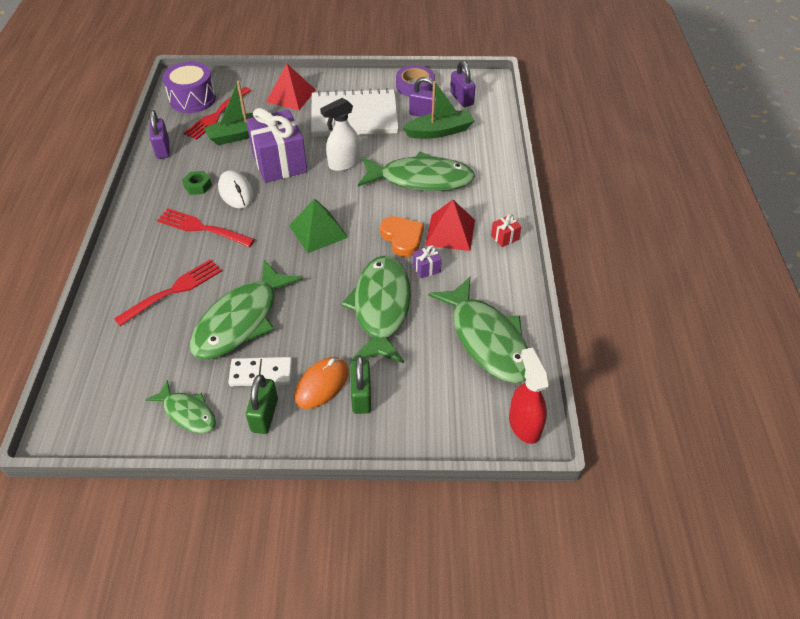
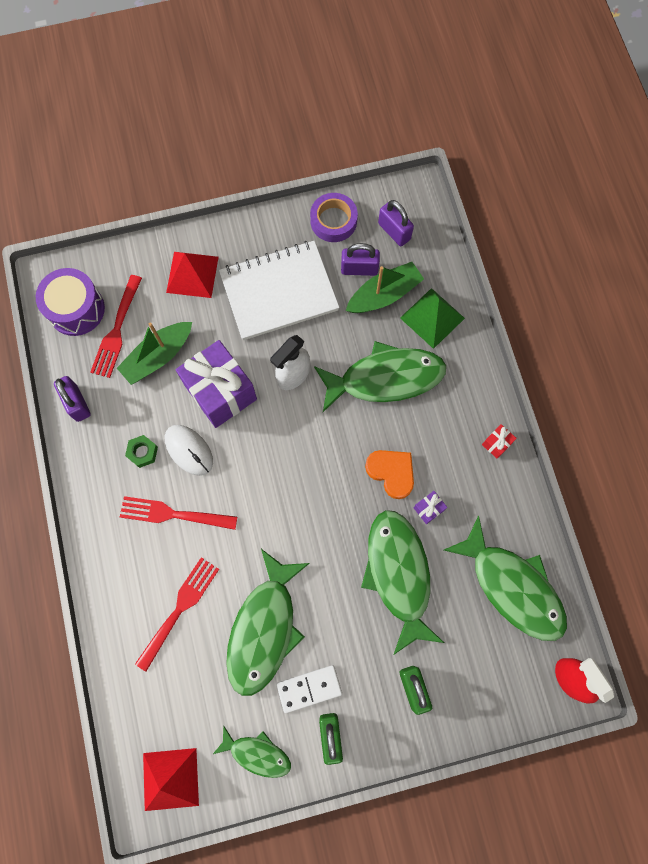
camera: 15 degrees left, 25 degrees up
green pyramid [289,198,348,253] -> green pyramid moved to [400,288,465,349]
orange mouse [294,357,349,409] -> none
red pyramid [425,200,475,251] -> red pyramid moved to [143,748,199,811]

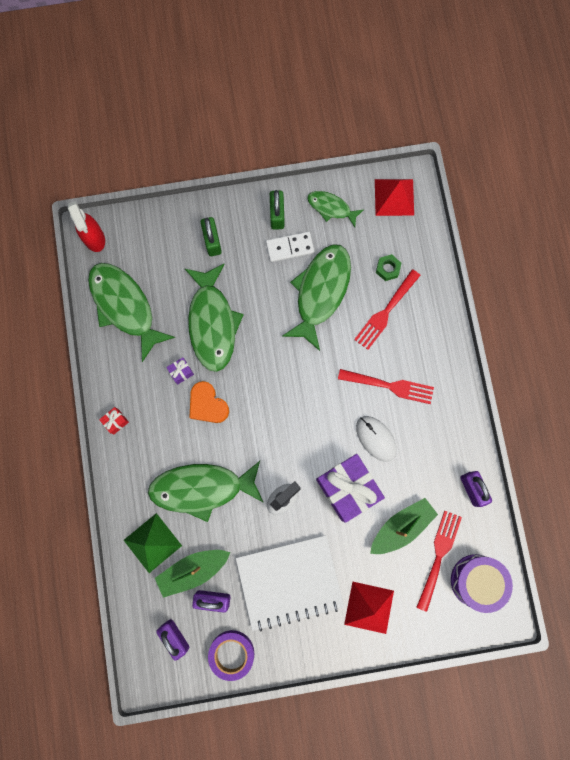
camera: 175 degrees left, 5 degrees up
green nut [125,435,158,468] -> green nut moved to [376,254,401,281]

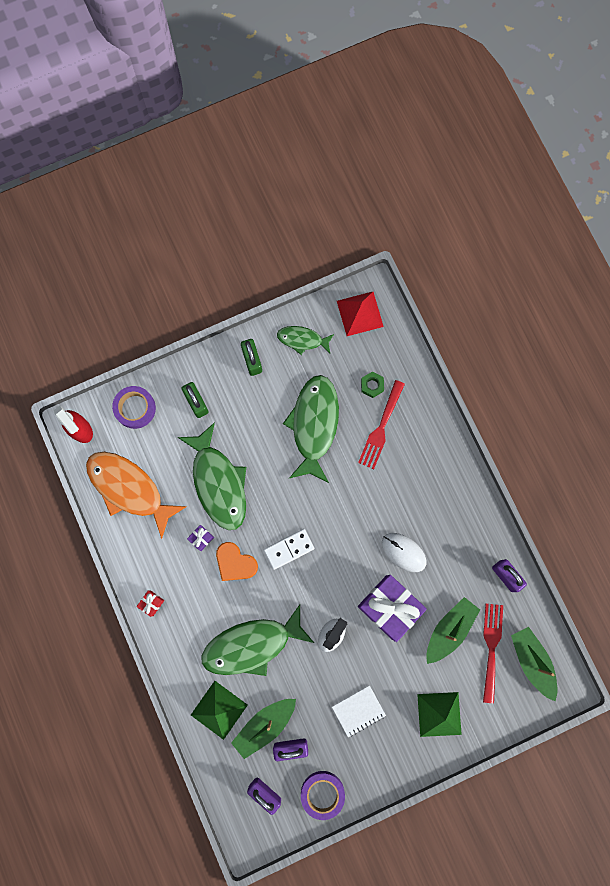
camera: 15 degrees left, 0 degrees up
green fish [88,263,175,362] -> orange fish [86,452,187,539]
white notebook [236,535,344,631] -> white notebook [332,685,386,737], size x0.48
white domino [266,232,314,262] -> white domino moved to [264,529,314,570]
red fork [338,369,434,404] -> none
red pyramid [344,582,394,634] -> green pyramid [417,692,462,737]
purple drum [451,554,513,613] -> green boat [511,627,558,702]
none -> purple tape [112,386,156,429]

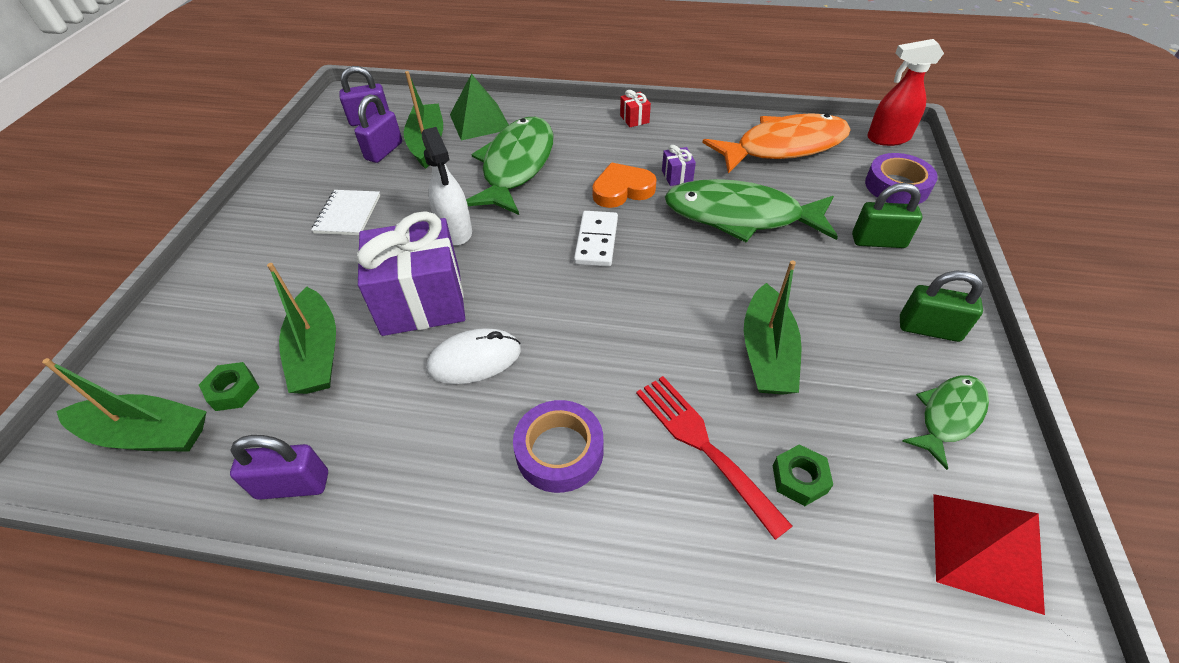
camera: 125 degrees right, 30 degrees down
green fish [283,375,339,483] -> green boat [744,260,802,395]
purple tape [301,771,345,820] -> purple tape moved to [513,400,603,493]
green pyramid [417,692,462,737] -> none
red fork [483,604,503,703] -> green nut [199,362,260,411]

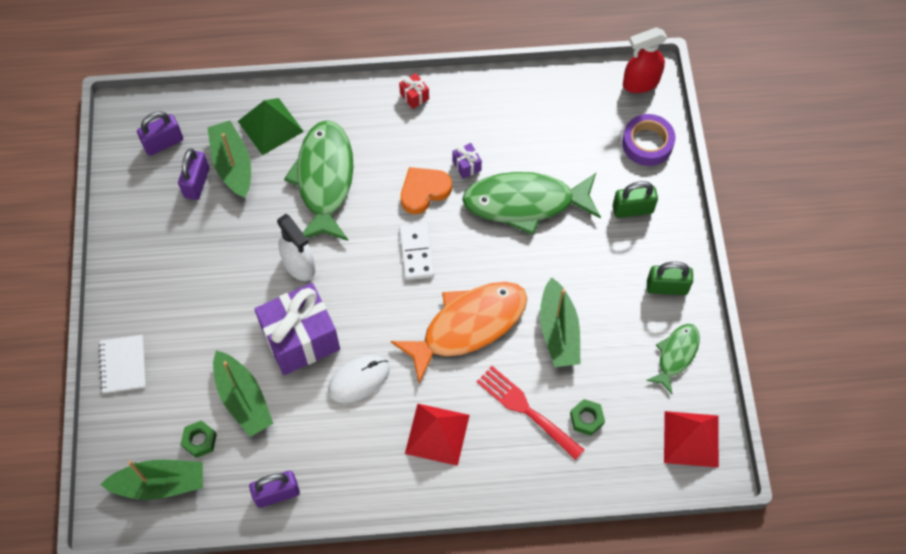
camera: 15 degrees left, 15 degrees up
white notebook [311,190,380,235] -> white notebook moved to [99,335,146,394]
purple tape [513,400,603,493] -> red pyramid [405,404,470,466]
orange fish [703,113,851,174] -> orange fish moved to [391,282,527,384]

